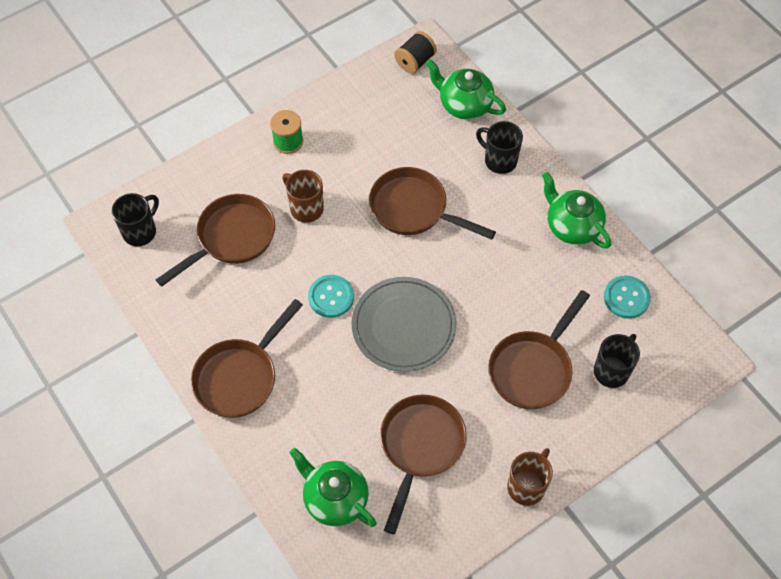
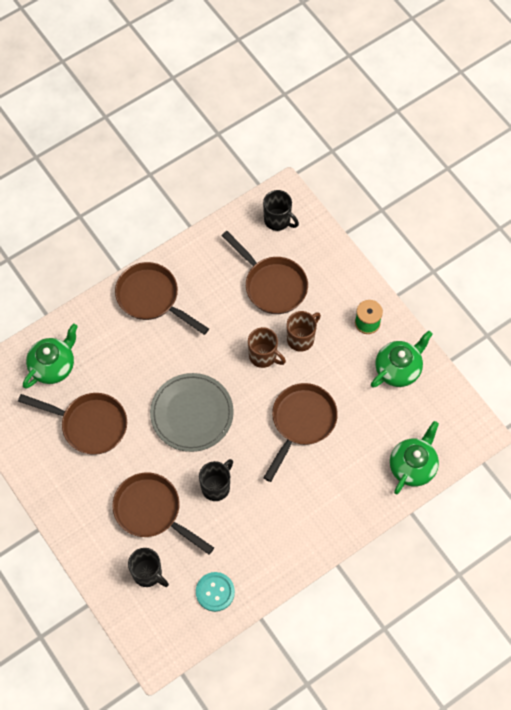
camera: 90 degrees right, 5 degrees up
turquoise button [308,275,354,318] -> none
black spool [394,31,437,74] -> none
black mug [476,121,523,174] -> black mug moved to [199,459,233,501]
brown mug [507,448,553,506] -> brown mug moved to [248,327,286,368]
green teapot [542,172,611,249] -> green teapot moved to [371,331,433,388]

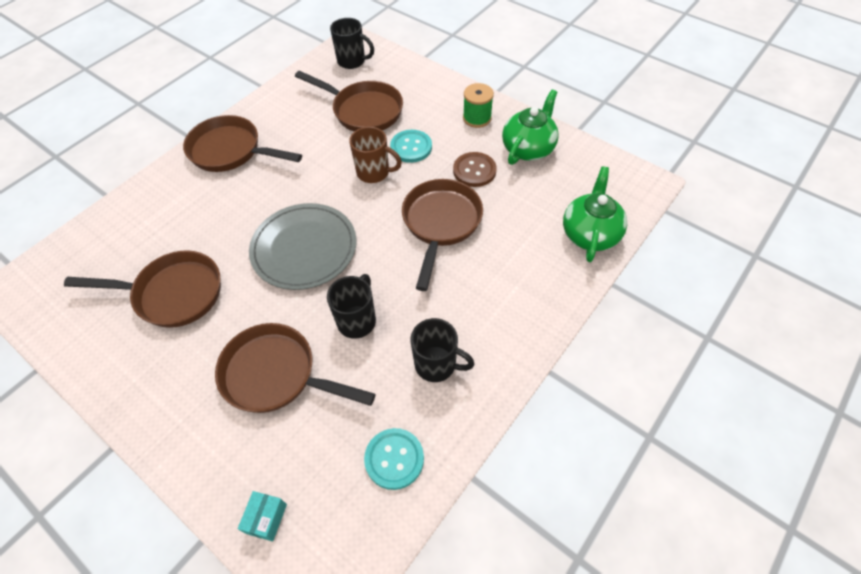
camera: 15 degrees left, 10 degrees down
green teapot [23,324,78,388] -> none
black mug [128,548,169,587] -> black mug moved to [410,318,474,382]
brown mug [287,311,321,352] -> turquoise button [390,130,432,163]
none -> turquoise box [238,491,287,542]
none -> brown button [453,152,497,187]

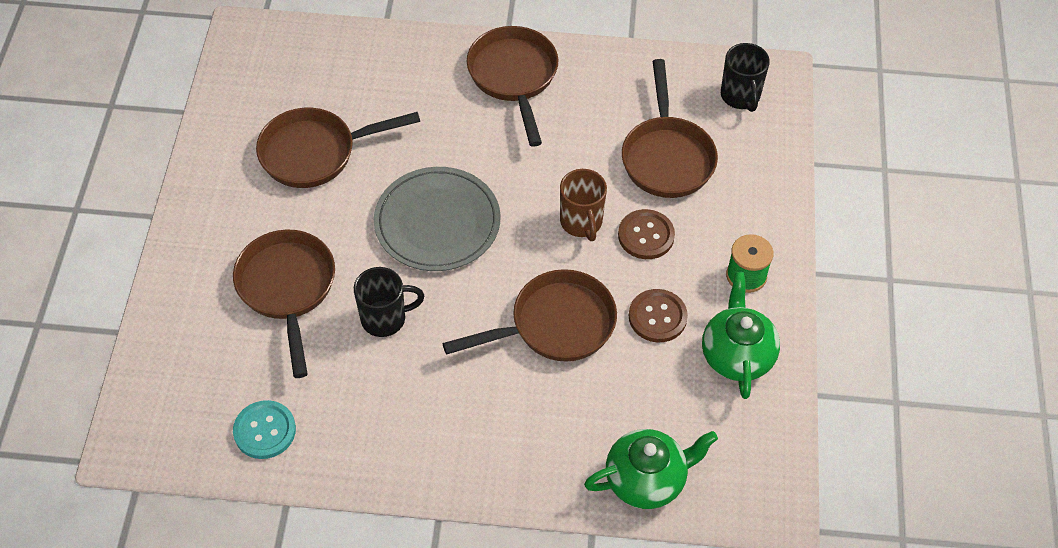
camera: 55 degrees right, 0 degrees up
brown pan [64,250,221,328] -> brown pan turned 105 degrees clockwise [256,108,420,188]
turquoise box [238,491,287,542] -> none
turquoise button [390,130,432,163] -> brown button [618,209,675,259]
black mug [410,318,474,382] -> none
green teapot [502,90,559,165] -> green teapot turned 90 degrees counterclockwise [702,272,780,399]

